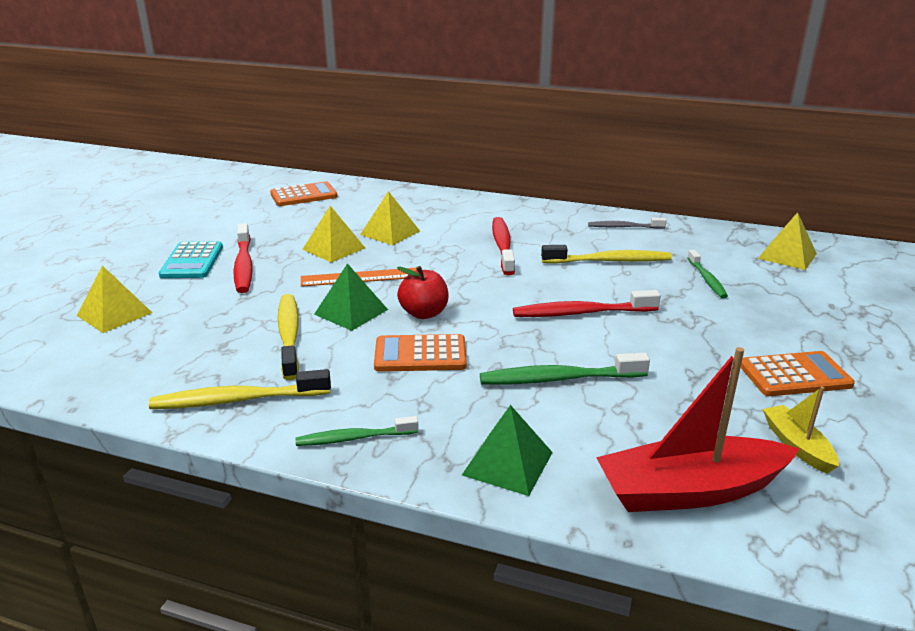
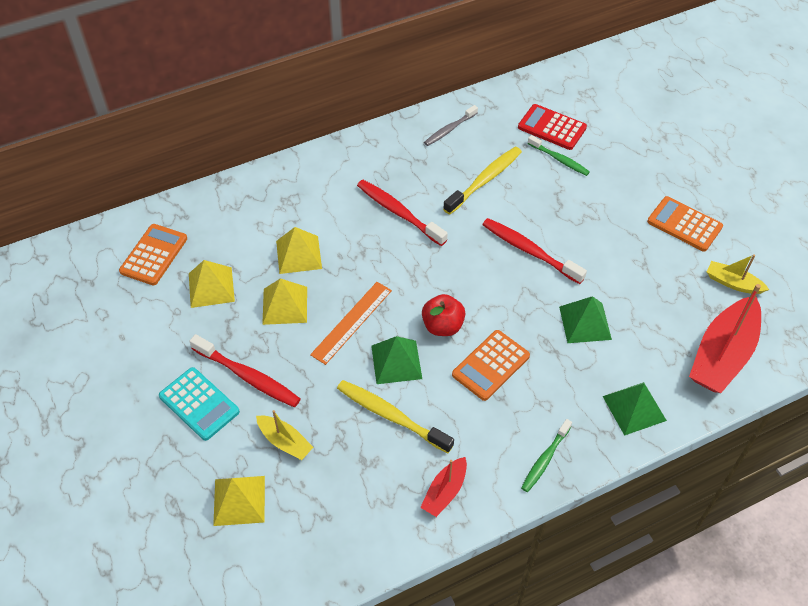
camera: 45 degrees left, 25 degrees up
yellow toothbrush [149,369,331,409] -> red boat [420,457,467,517]
green toothbrush [480,353,650,385] -> green pyramid [559,296,612,343]
red toothbrush [513,290,661,317] -> red toothbrush turned 90 degrees clockwise [482,218,587,284]
orange calculator [741,351,855,396] -> orange calculator turned 90 degrees counterclockwise [647,196,723,252]
yellow pyramid [758,212,817,270] -> yellow pyramid moved to [189,260,235,308]
none -> yellow boat [256,410,314,460]
none -> red calculator [518,104,587,150]

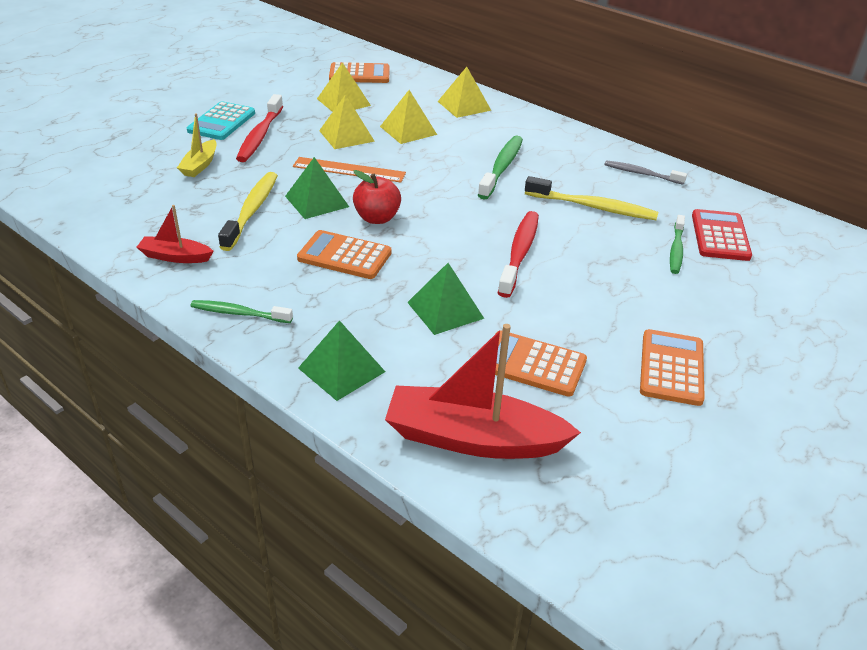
camera: 65 degrees right, 15 degrees down
yellow pyramid [213,476,265,526] -> yellow pyramid moved to [438,67,491,118]
red toothbrush [357,180,448,246] -> green toothbrush [478,135,523,200]
yellow boat [707,254,769,294] -> none
none -> orange calculator [495,330,587,397]

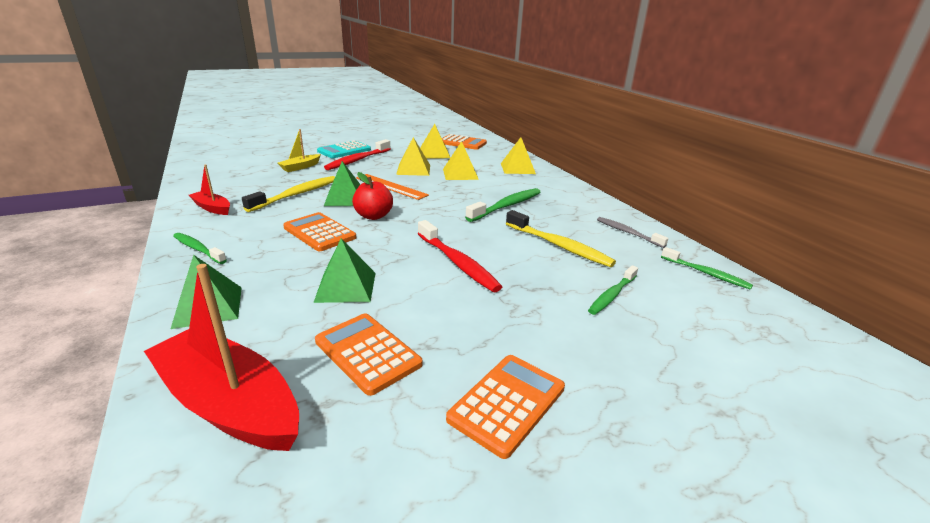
camera: 25 degrees right, 10 degrees down
red toothbrush [498,211,539,298] -> red toothbrush turned 105 degrees clockwise [418,220,502,292]
red calculator [692,209,752,261] -> none
none -> green toothbrush [661,247,753,290]

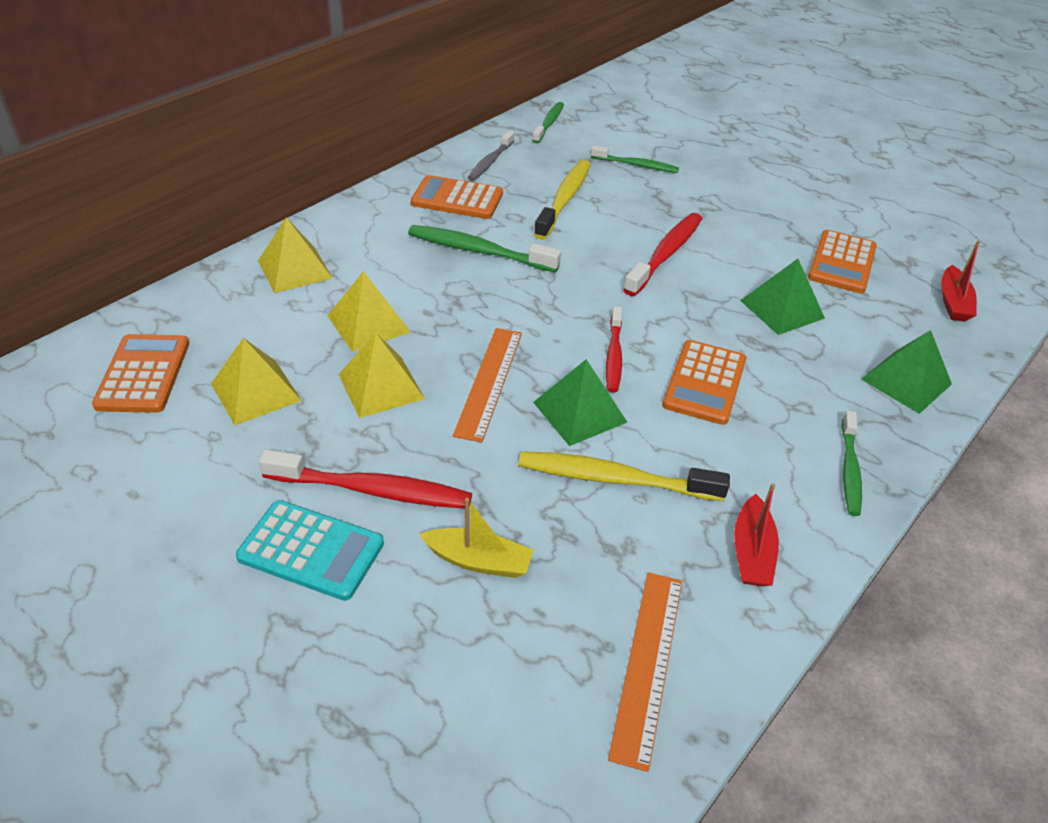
camera: 115 degrees left, 15 degrees up
red boat [144,264,299,451] -> red boat [941,241,980,322], size x0.51
red apple [352,172,393,220] -> red toothbrush [606,306,622,392]
orange calculator [446,355,565,459] -> orange calculator moved to [411,175,503,219]
none -> orange ruler [608,572,682,772]

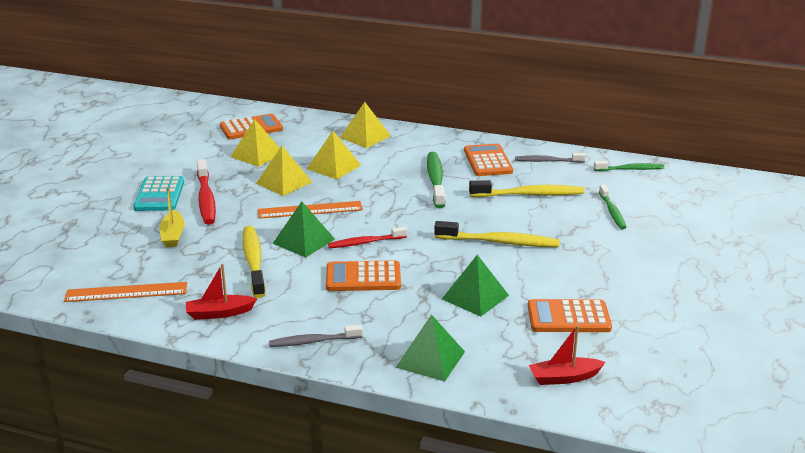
camera: 70 degrees right, 15 degrees down
red toothbrush [623,213,702,296] -> yellow toothbrush [434,221,560,247]
green toothbrush [842,411,862,516] -> grey toothbrush [269,325,363,347]

